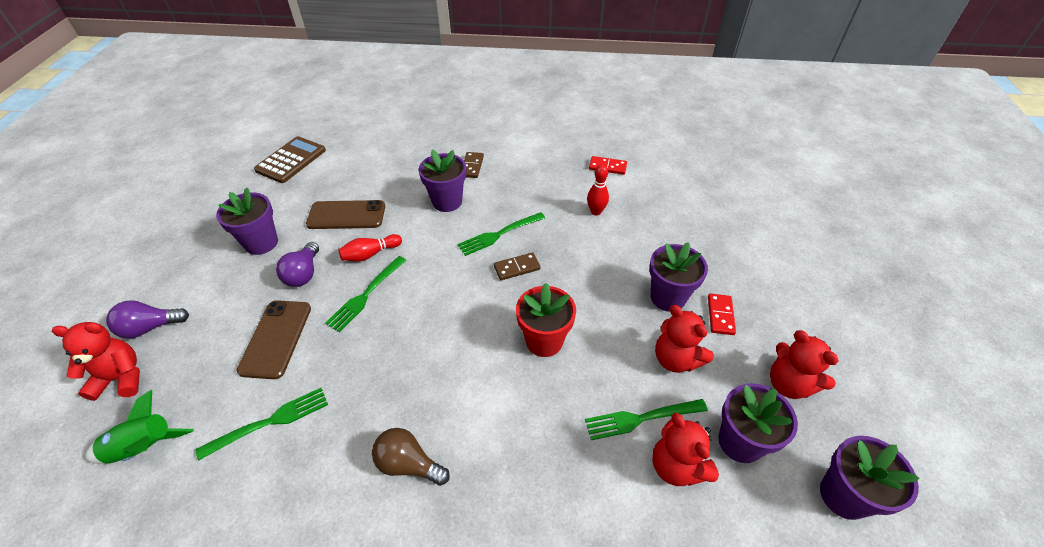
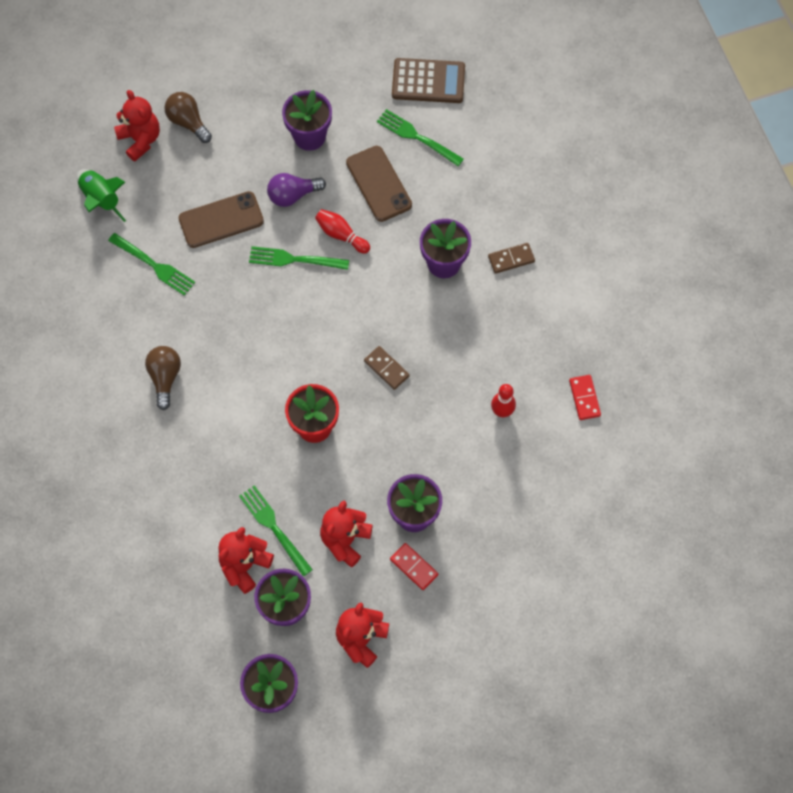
camera: 65 degrees right, 20 degrees up
purple light bulb [106,300,189,339] -> brown light bulb [164,92,212,143]
green fork [457,212,545,256] -> green fork moved to [377,109,464,166]
red domino [708,294,736,335] -> red domino turned 60 degrees clockwise [390,543,438,590]

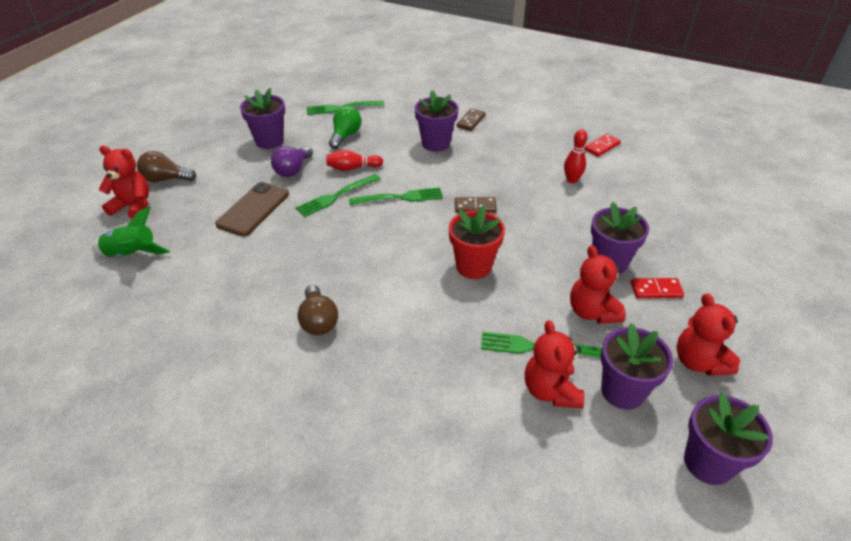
camera: 45 degrees left, 25 degrees down
green fork [108,233,195,296] -> green fork moved to [349,187,443,205]
brown light bulb [145,346,181,410] -> brown light bulb turned 150 degrees counterclockwise [297,285,338,335]
brown phone [346,146,412,222] -> green light bulb [329,106,362,149]
brown calculator [392,58,465,103] -> none
red domino [569,375,601,420] -> red domino turned 75 degrees counterclockwise [584,134,621,157]

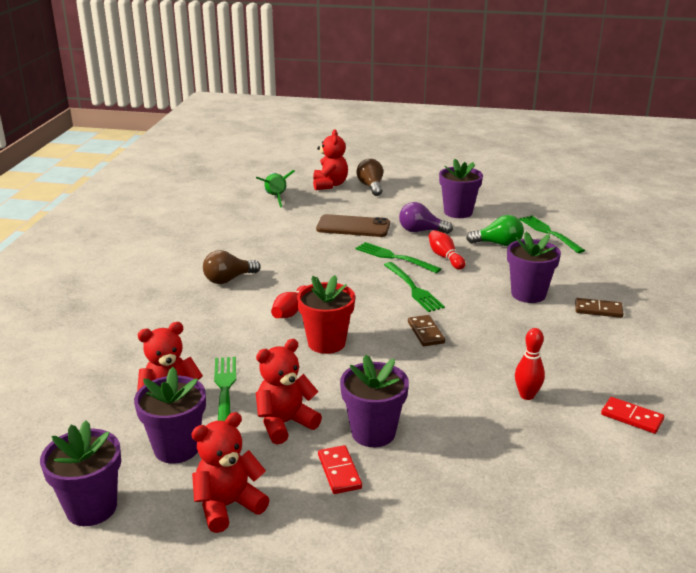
camera: 75 degrees right, 15 degrees down
none -> red bowling pin [271,285,306,318]

